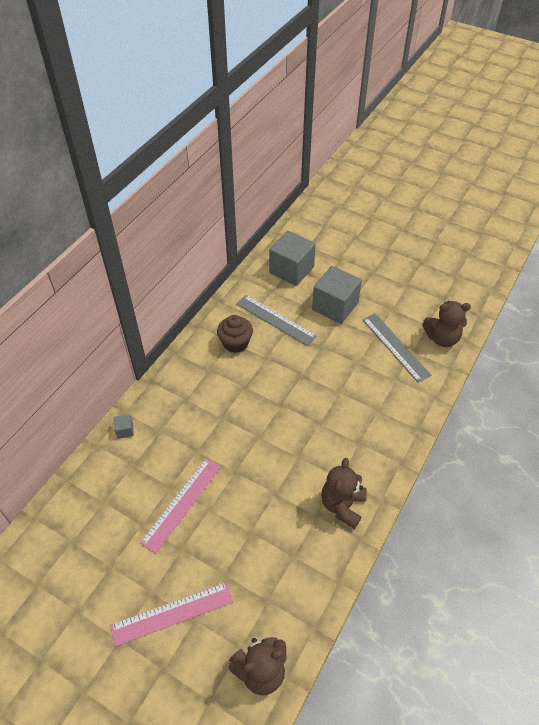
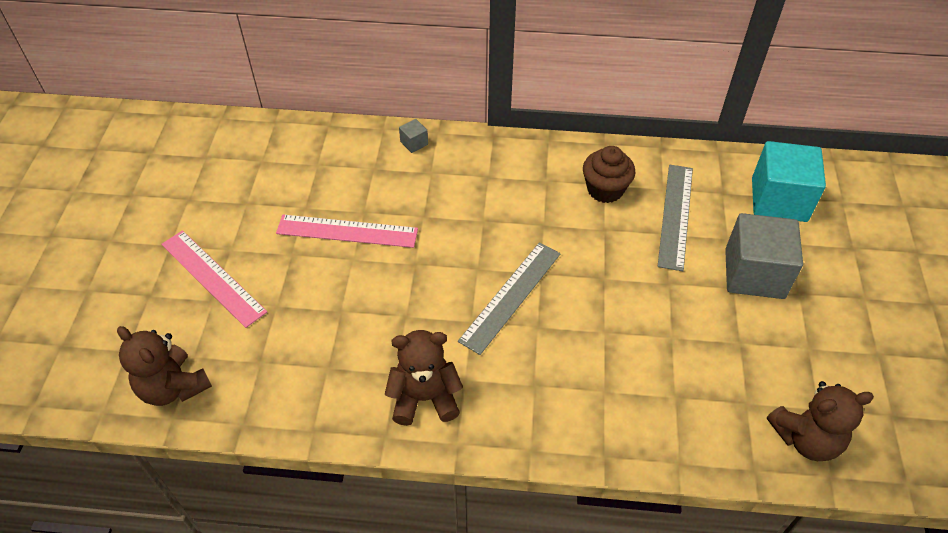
camera: 65 degrees right, 0 degrees up
grey cube [269,231,316,286] -> turquoise cube [752,141,826,222]
grey ruler [362,313,431,382] -> grey ruler moved to [458,242,561,355]
brown teddy bear [422,301,471,347] -> brown teddy bear turned 75 degrees counterclockwise [767,381,874,461]

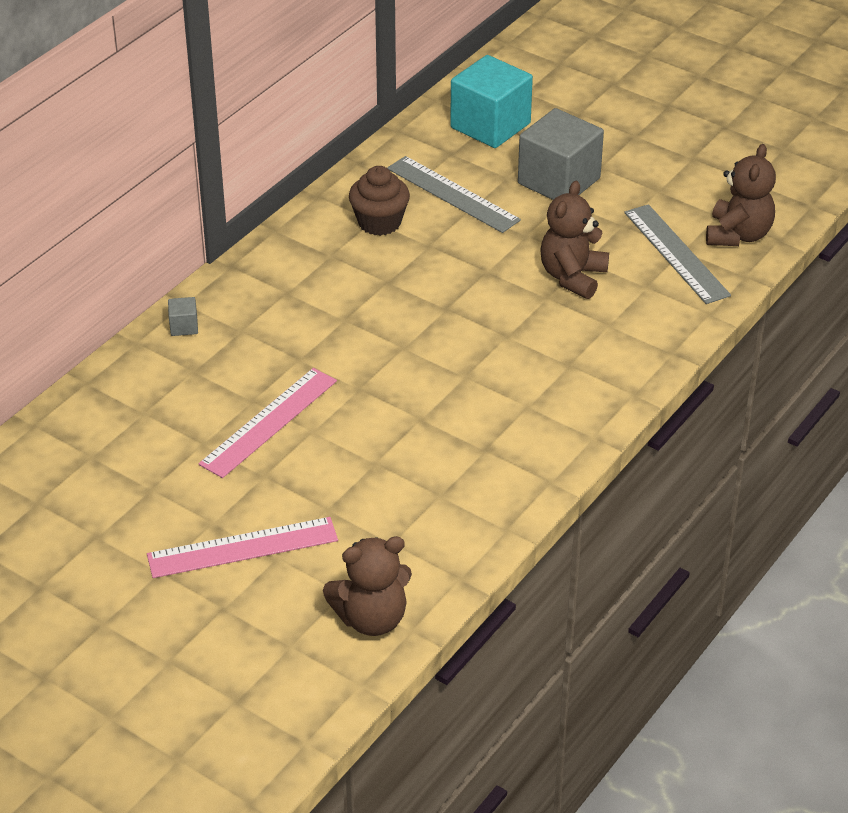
camera: 60 degrees left, 10 degrees down
brown teddy bear [385,330,463,426] -> brown teddy bear moved to [540,181,609,299]
grey ruler [458,242,561,355] -> grey ruler moved to [624,204,731,304]

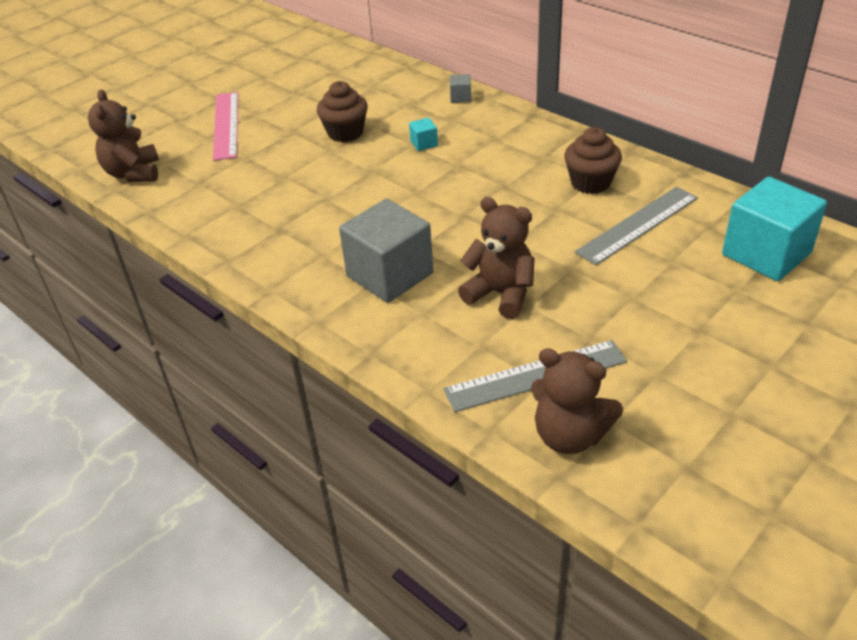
camera: 100 degrees right, 0 degrees up
pink ruler [199,368,337,478] -> brown cupcake [317,81,368,142]
grey cube [518,108,604,200] -> grey cube moved to [339,199,433,303]
none -> turquoise cube [409,118,438,151]

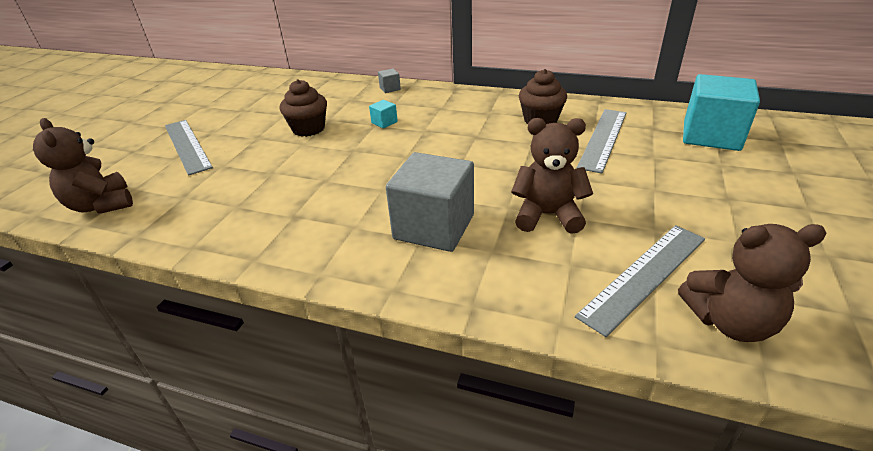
camera: 25 degrees left, 5 degrees down
pink ruler [213,92,238,161] -> grey ruler [165,120,213,176]

